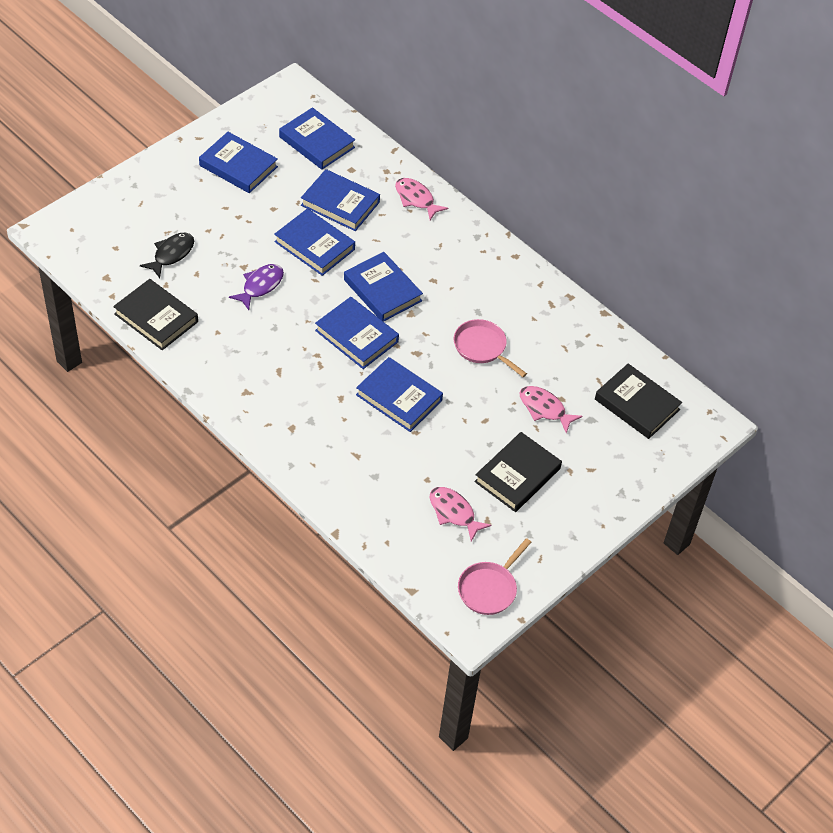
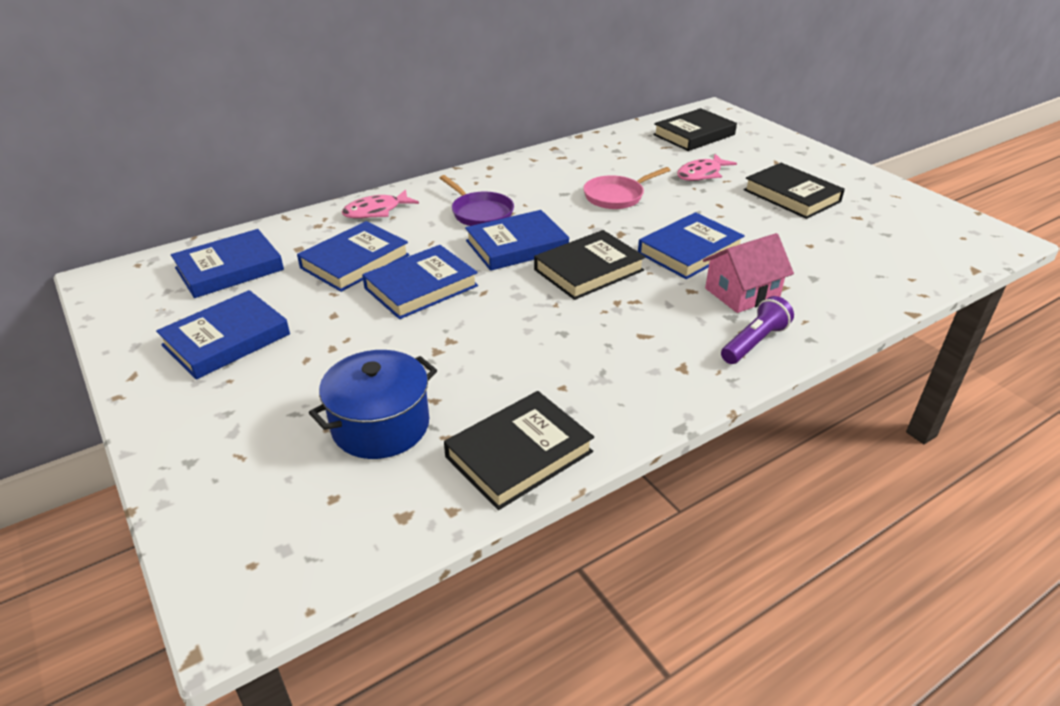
camera: 75 degrees left, 15 degrees down
black fish [140,233,194,278] -> blue pot [309,350,437,459]
purple fish [229,264,284,310] -> none
blue book [315,297,399,369] -> black book [534,230,646,300]
pink fish [429,487,492,542] -> none
pink pan [458,538,531,615] -> none
none -> purple pan [440,175,514,226]
none -> pink house [703,233,794,313]
none -> purple flashlight [721,296,794,364]

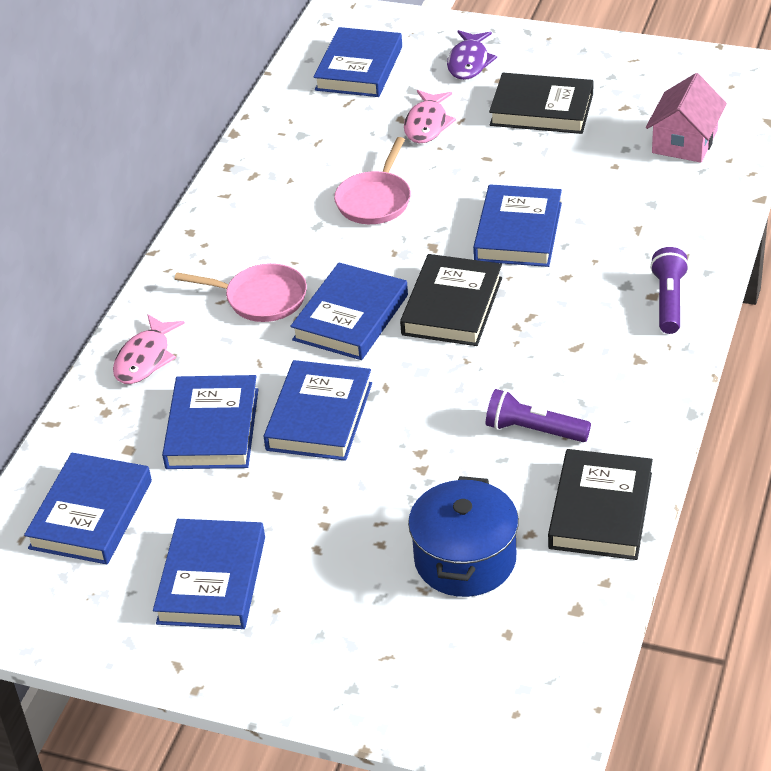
camera: 35 degrees left, 5 degrees up
purple pan [440,175,514,226] -> pink pan [174,263,307,322]
black book [653,108,737,151] -> blue book [314,27,402,97]
pink house [703,233,794,313] -> pink house moved to [646,73,727,163]
none -> purple fish [447,30,497,80]
none -> purple flashlight [486,389,591,442]

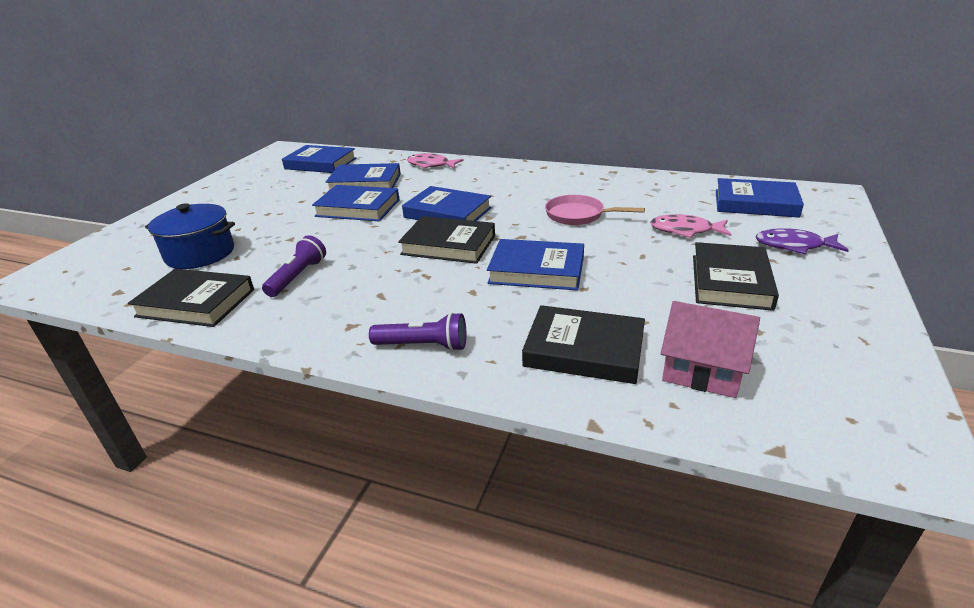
camera: 90 degrees right, 10 degrees down
blue book [153,519,265,629] -> none
pink pan [174,263,307,322] -> none
none -> black book [522,305,645,384]

